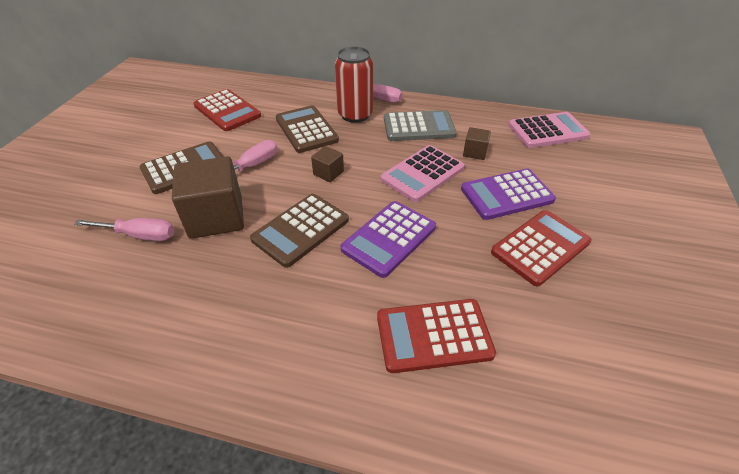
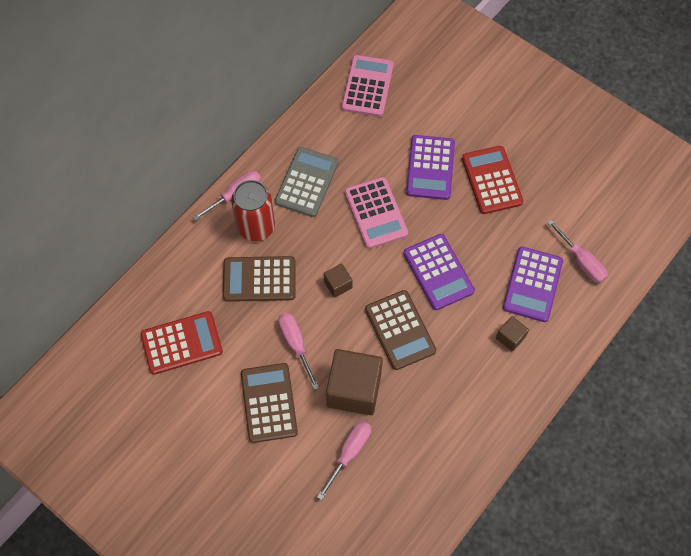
camera: 65 degrees left, 20 degrees up
red calculator [377,299,496,373] -> purple calculator [503,246,563,322]
brown cube [463,127,491,160] -> brown cube moved to [496,316,529,352]
none -> pink screwdriver [547,220,608,283]

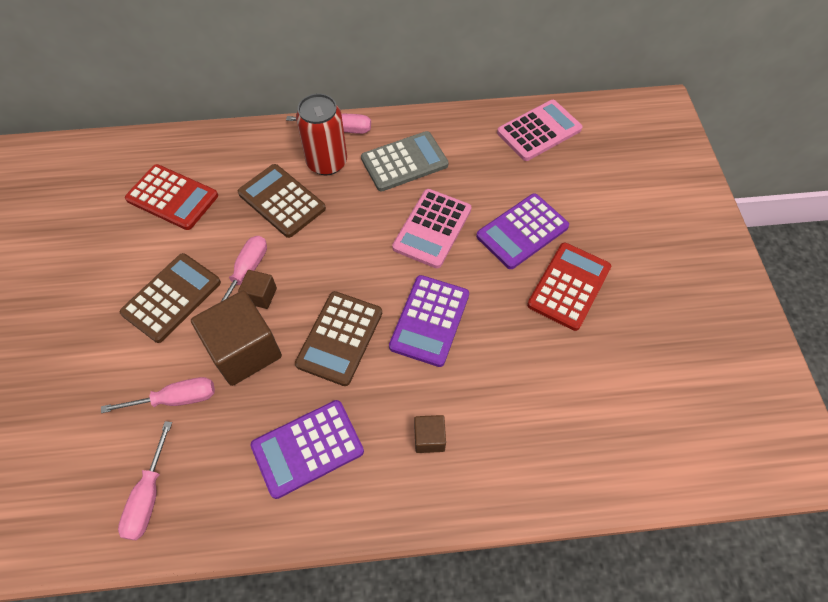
camera: 45 degrees right, 5 degrees down
brown cube [324,264,353,298] -> brown cube moved to [238,270,277,309]
purple calculator [503,246,563,322] -> purple calculator moved to [251,400,364,499]
pink screwdriver [547,220,608,283] -> pink screwdriver moved to [118,421,172,541]

